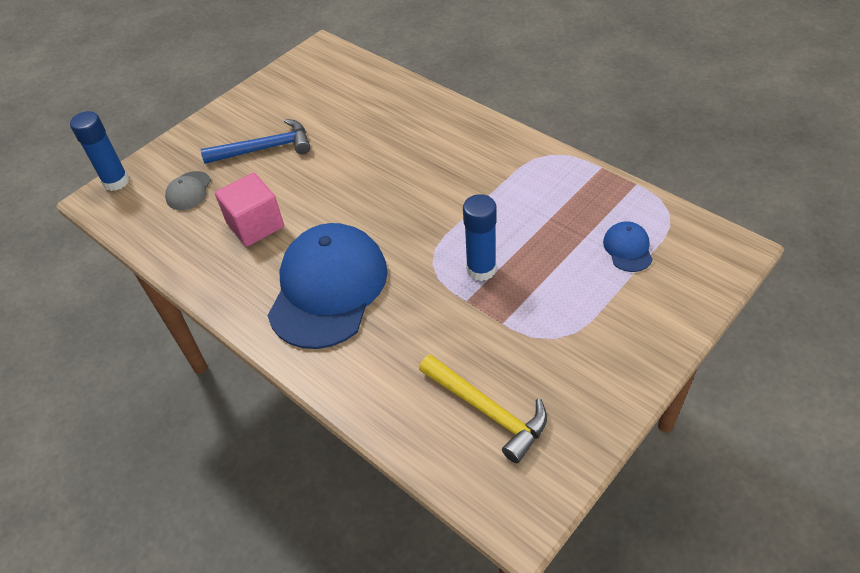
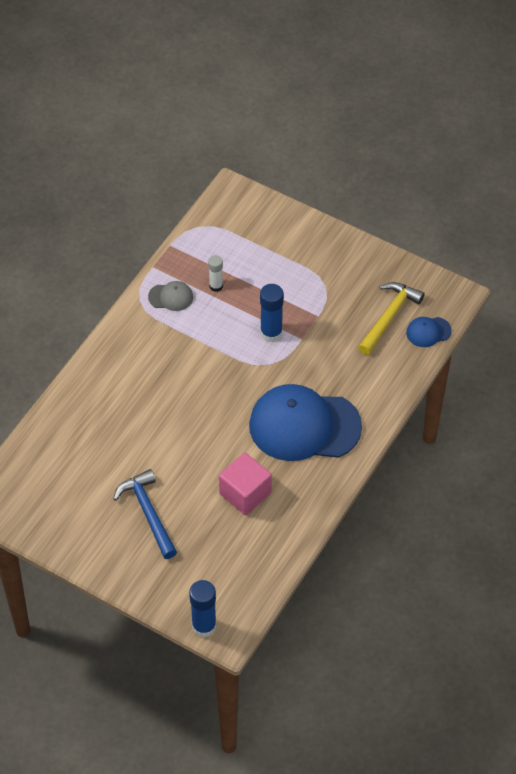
camera: 105 degrees left, 5 degrees up
grey cap [165,171,211,210] -> grey cap moved to [148,281,193,311]
blue cap [603,221,653,272] -> blue cap moved to [406,317,452,347]
none -> white glue stick [208,255,223,292]

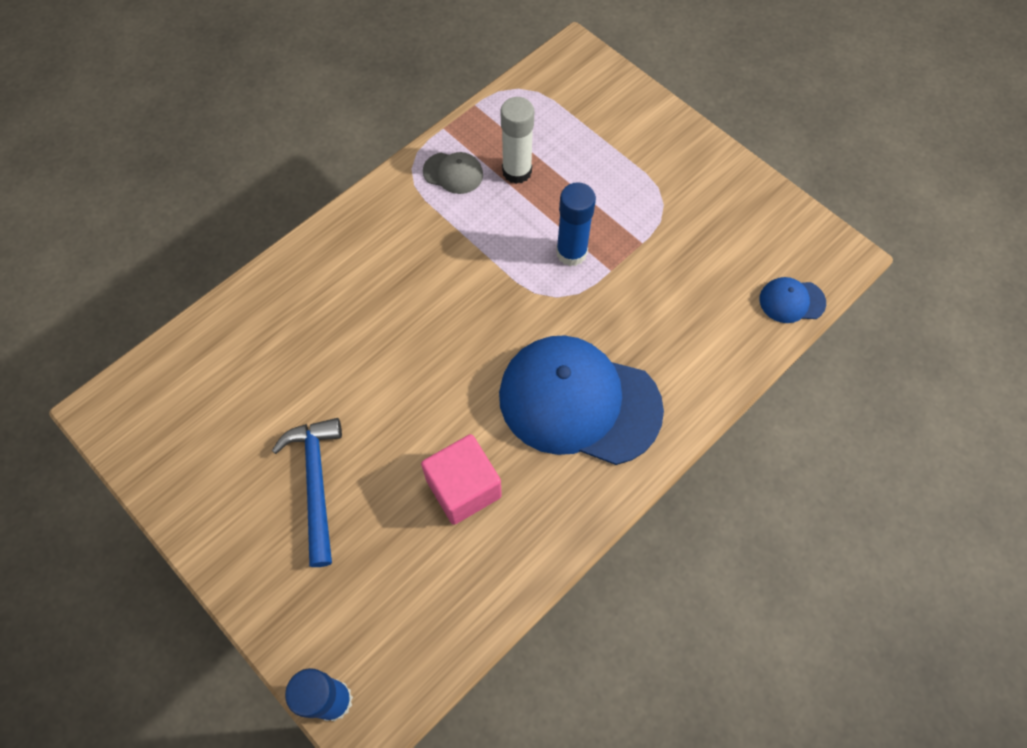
camera: 15 degrees right, 10 degrees up
white glue stick [208,255,223,292] -> white glue stick [500,97,534,184], size x1.59
yellow hammer [358,282,425,355] -> none

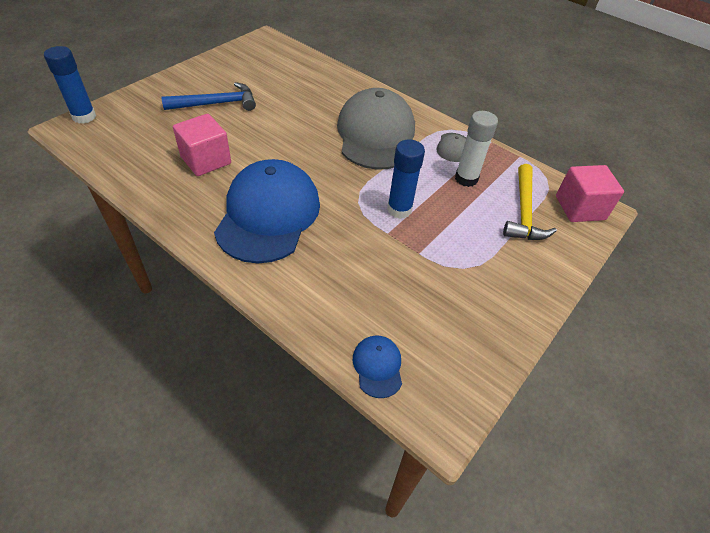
camera: 80 degrees right, 15 degrees down
none -> grey cap [337,88,415,170]
none -> yellow hammer [503,164,557,240]
none -> pink cube [556,165,624,222]

